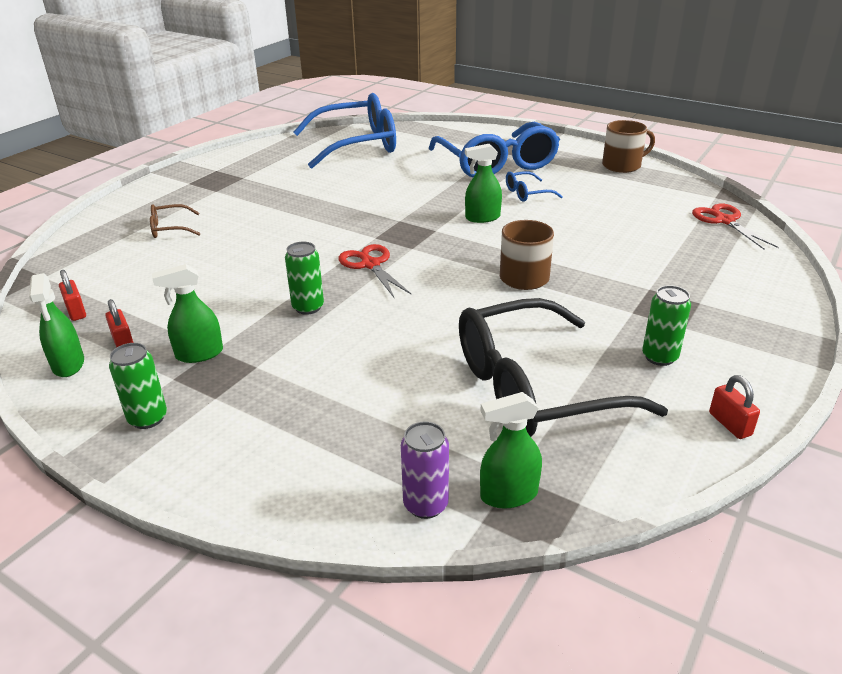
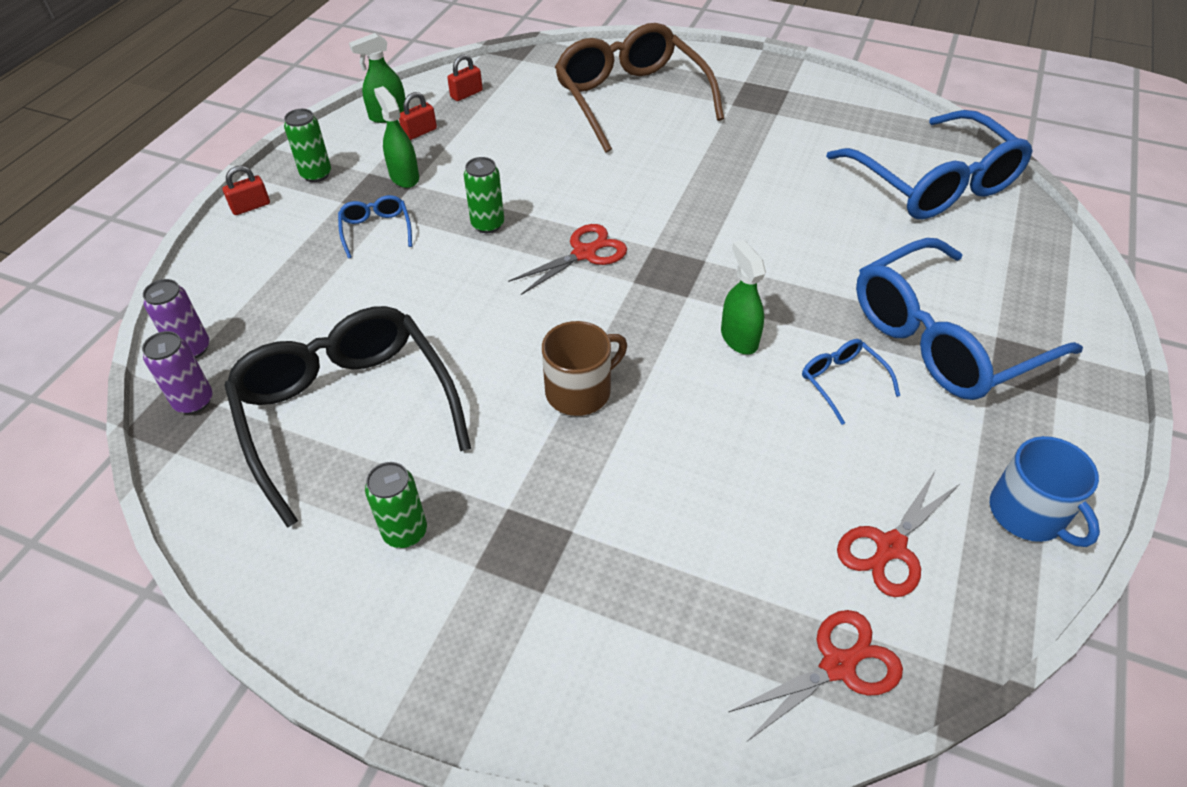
camera: 80 degrees right, 15 degrees up
brown glasses [150,204,200,238] -> brown glasses [555,23,724,152], size x2.39
green spray bottle [480,392,542,508] -> purple can [142,331,213,414]
brown mug [602,120,655,173] -> blue mug [990,436,1100,547]
red padlock [709,375,760,439] -> red padlock moved to [222,165,270,215]
none -> blue glasses [338,195,412,258]
none -> red scissors [837,471,960,597]

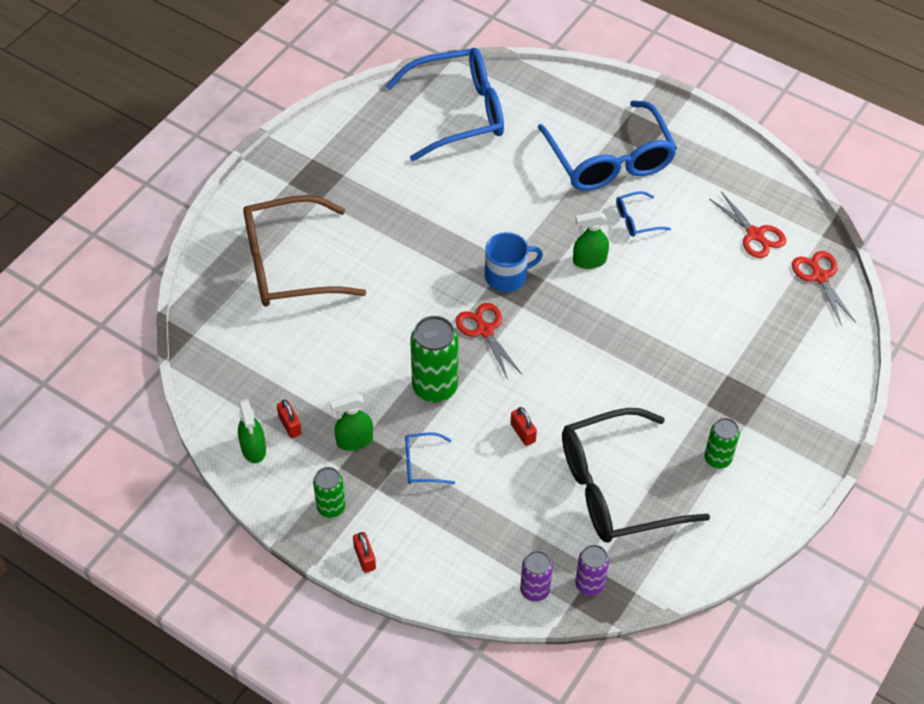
camera: 80 degrees left, 5 degrees up
red padlock [447,54,483,101] -> red padlock moved to [511,407,537,446]
green can [464,157,504,233] -> green can [410,316,458,403], size x1.68
brown mug [542,321,627,416] -> none
blue mug [990,436,1100,547] -> blue mug moved to [485,232,543,292]

